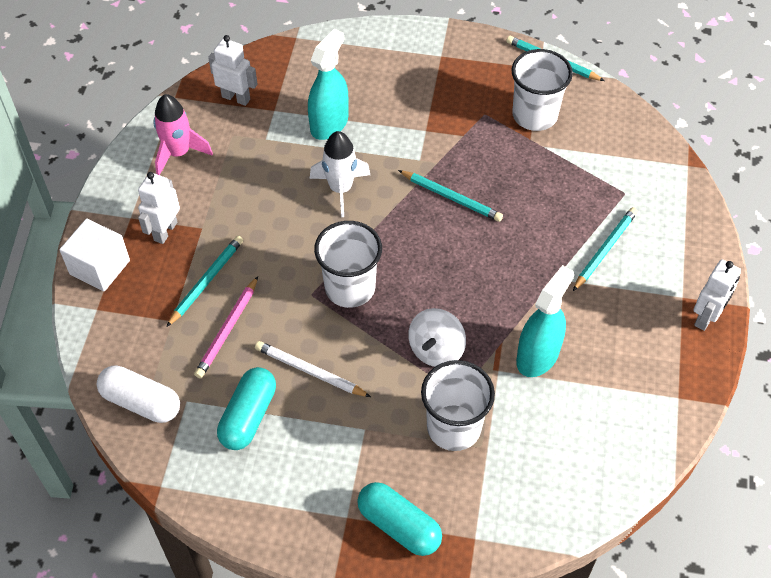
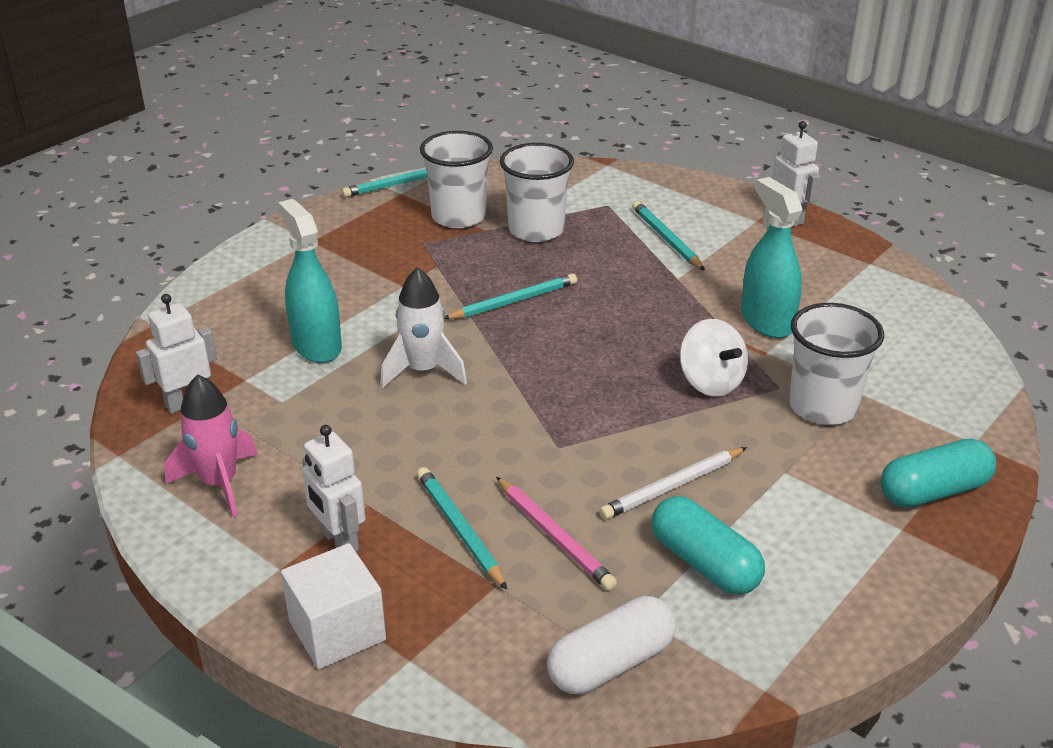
camera: 60 degrees left, 20 degrees down
white cup [314,221,382,308] -> white cup moved to [500,143,574,242]

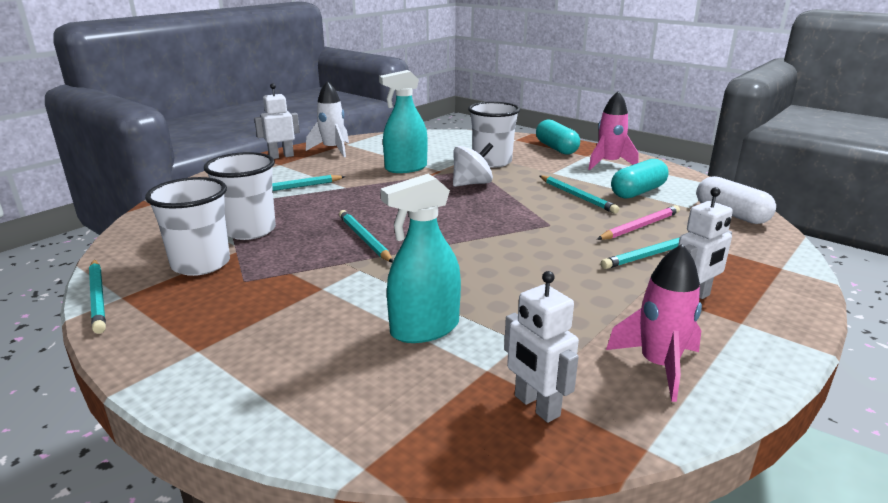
camera: 90 degrees left, 10 degrees down
white cube [281,543,386,669] -> none
white rocket [380,267,467,389] -> white rocket moved to [306,81,349,157]
white pencil [599,447,747,519] -> turquoise pencil [540,176,620,214]
none -> pink rocket [588,91,639,170]

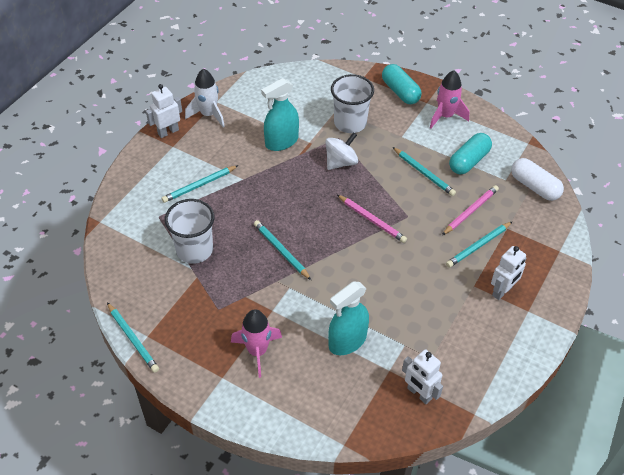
camera: 10 degrees left, 25 degrees up
white cup [145,177,230,276] -> none
pink rocket [606,244,702,402] -> pink rocket moved to [231,309,282,378]
none -> pink pencil [337,195,407,243]

